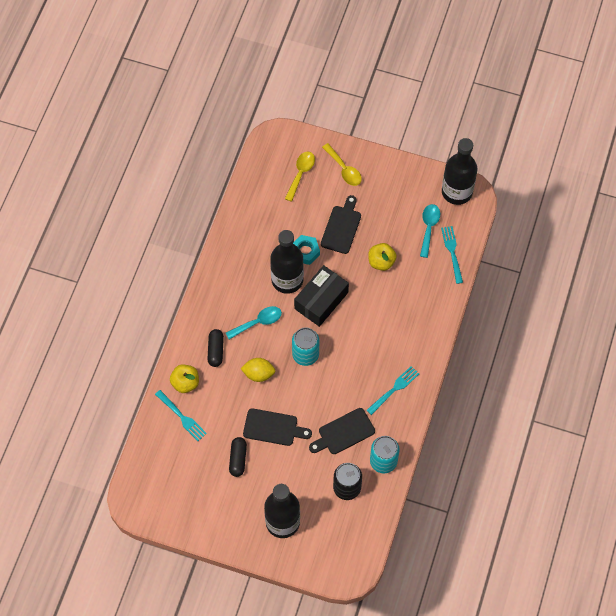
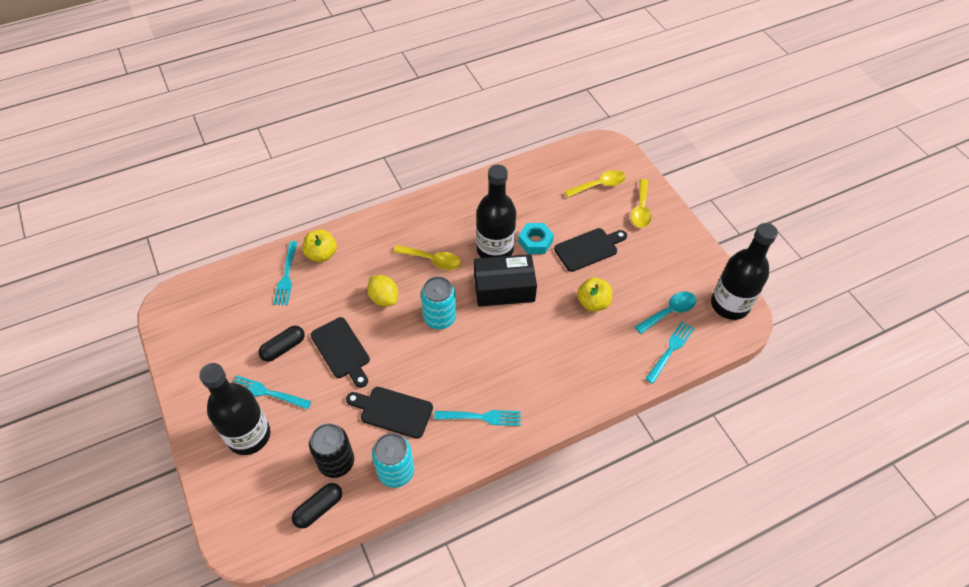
camera: 45 degrees right, 10 degrees down
black capsule [208,329,224,367] -> black capsule moved to [292,483,342,528]
turquoise spoon [226,306,282,339] -> yellow spoon [394,245,461,270]
none -> turquoise fork [232,375,311,409]

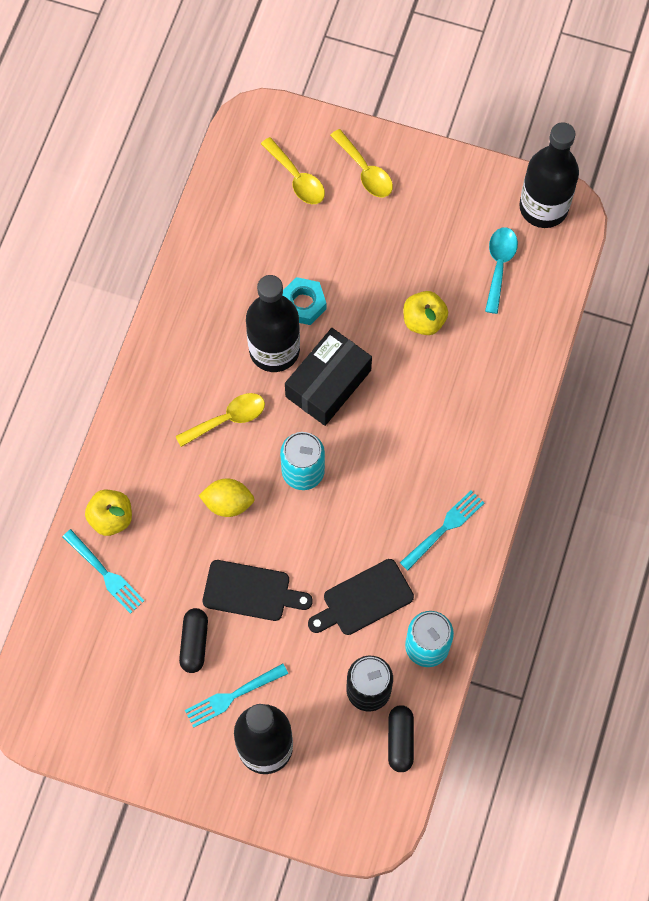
camera: 45 degrees left, 15 degrees up
black cutting board [554,228,627,272] -> none
yellow spoon [564,170,626,197] -> yellow spoon turned 120 degrees clockwise [261,137,325,204]
turquoise fork [645,321,695,384] -> none

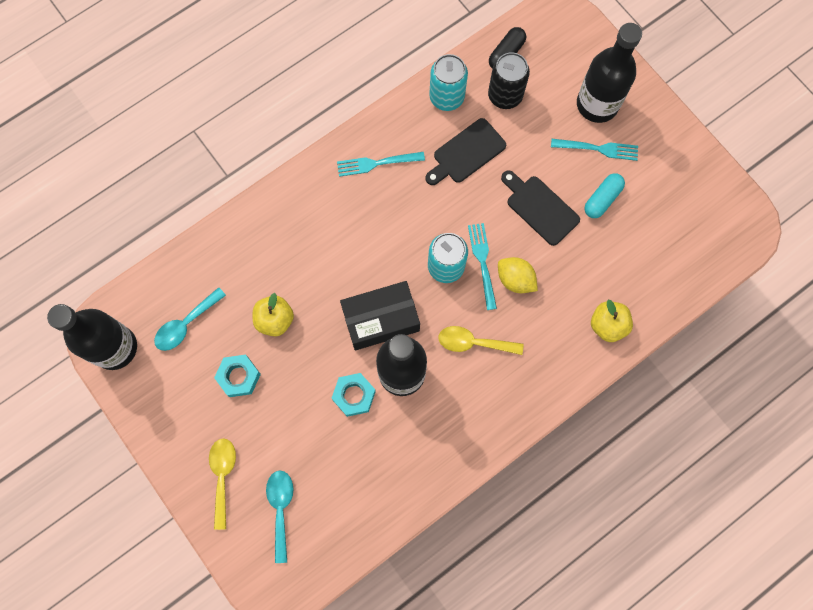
camera: 145 degrees left, 5 degrees up
turquoise fork [62,529,144,614] -> turquoise fork moved to [468,223,497,310]
black capsule [179,608,208,673] -> turquoise capsule [584,173,625,218]
yellow spoon [261,137,325,204] -> turquoise spoon [266,470,293,563]
black cutting board [308,559,414,635] -> black cutting board turned 135 degrees clockwise [425,118,506,185]
none -> turquoise nut [214,355,261,397]

